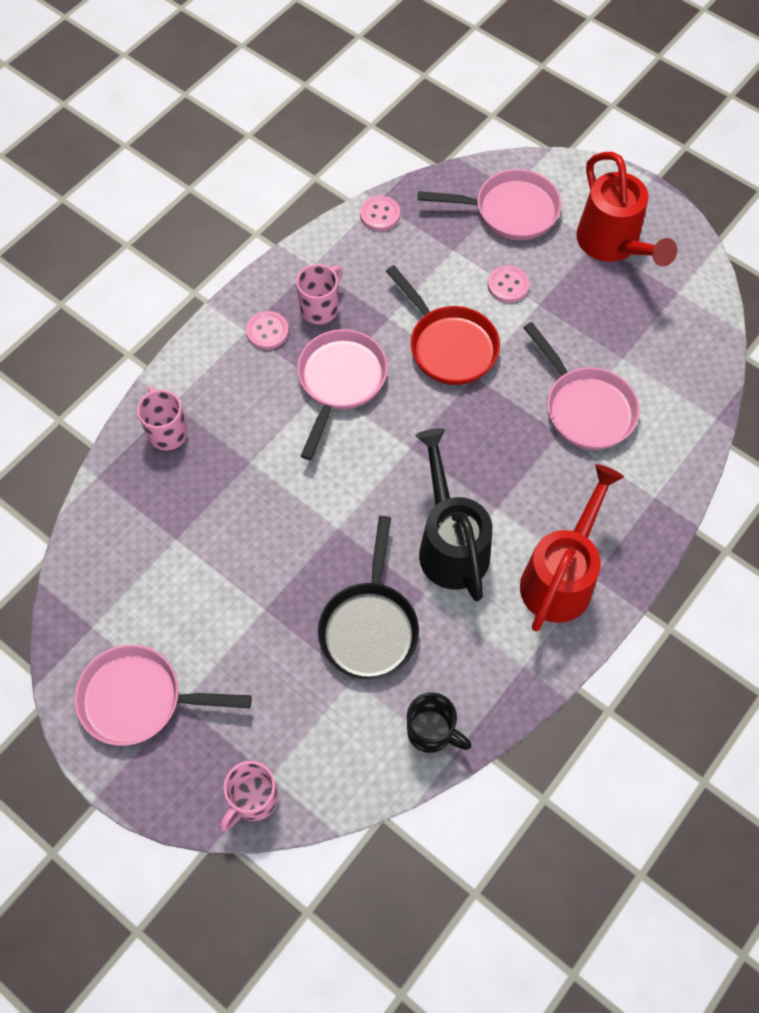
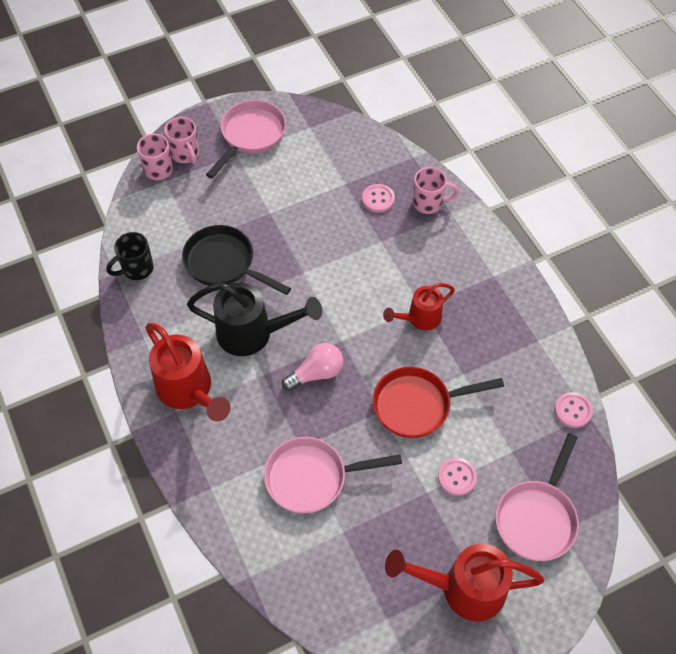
camera: 115 degrees right, 5 degrees down
pink button [246,311,289,350] -> pink button moved to [362,184,395,213]
pink mug [296,264,342,325] -> pink mug moved to [164,117,199,164]
pink pan [297,329,388,460] -> red watering can [383,283,455,330]
none -> pink light bulb [282,343,343,391]

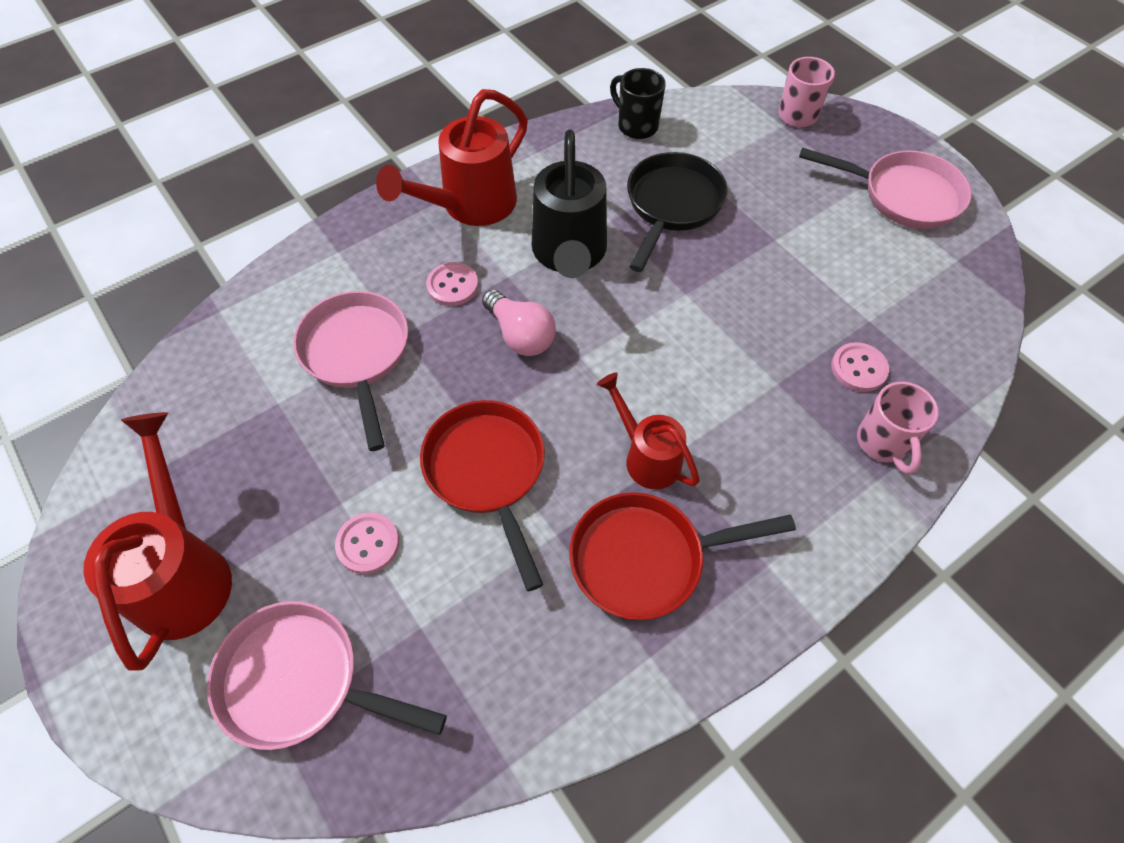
camera: 80 degrees right, 0 degrees up
pink mug [164,117,199,164] -> none
pink button [554,392,593,428] -> pink button moved to [426,262,478,306]
none -> red pan [569,492,796,620]

